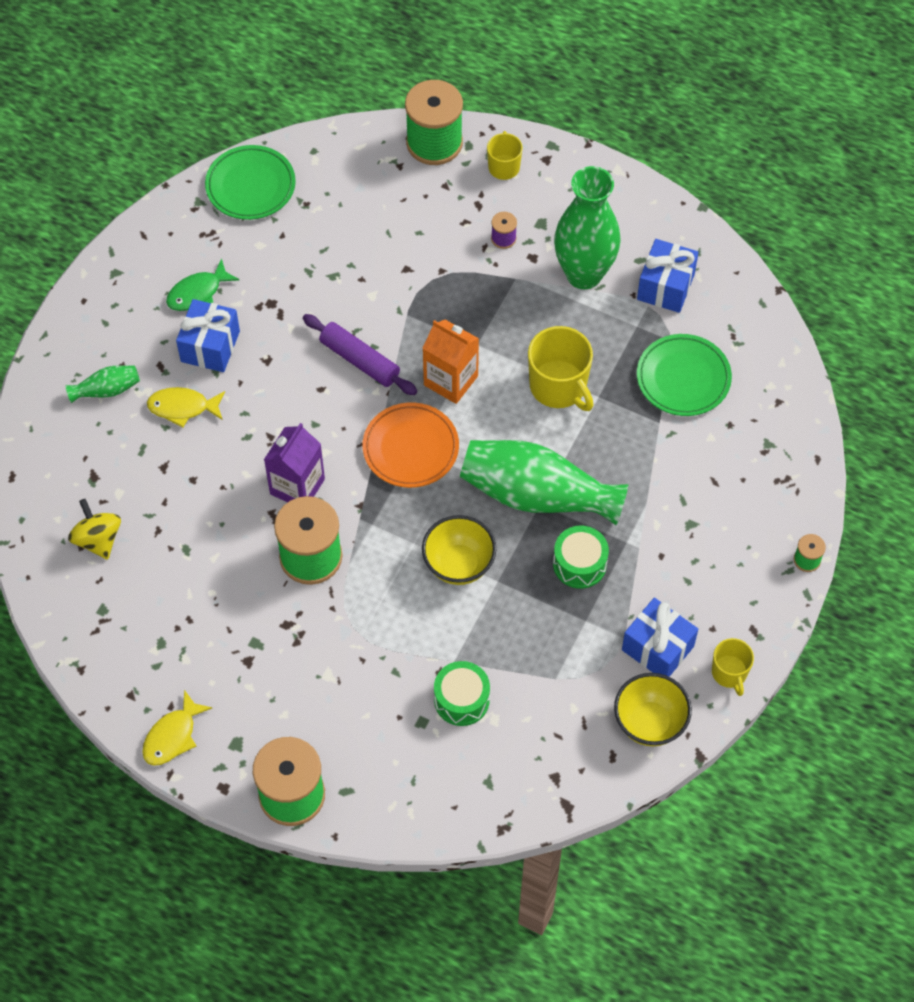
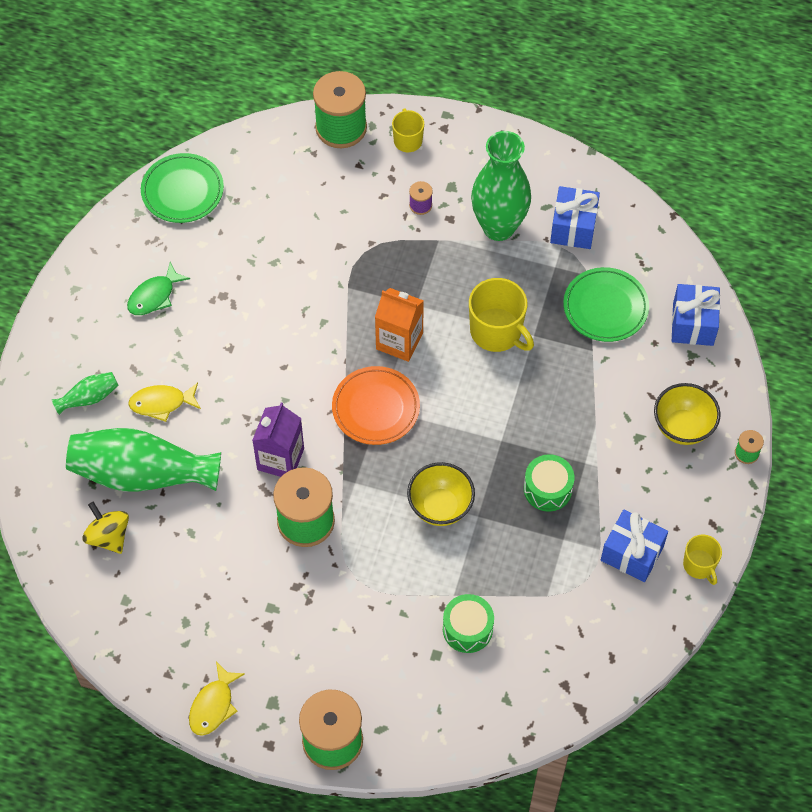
camera: 10 degrees left, 0 degrees up
blue gift [176,299,240,372] -> blue gift moved to [672,284,720,346]
purple rolling pin [303,314,417,395] -> none
green vase [460,440,628,525] -> green vase moved to [66,428,221,492]
yellow bowl [614,673,692,746] -> yellow bowl moved to [654,383,720,445]

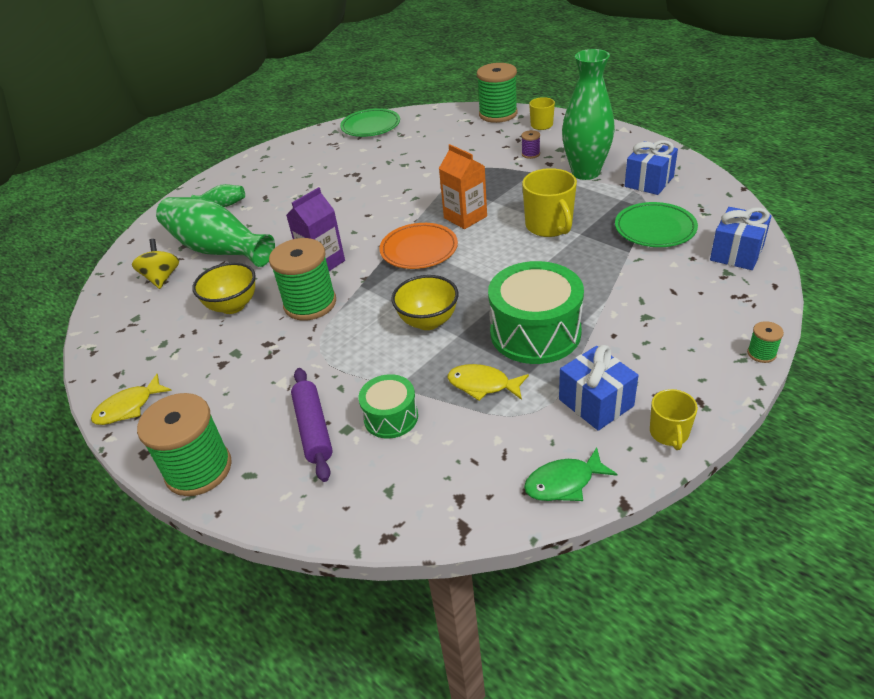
camera: 30 degrees right, 20 degrees down
green fish [127,262,190,315] -> green fish moved to [524,447,617,501]
yellow fish [128,383,201,422] -> yellow fish moved to [448,364,529,401]
green drum [524,454,574,512] -> green drum [488,261,584,364], size x1.81
yellow bowl [654,383,720,445] -> yellow bowl moved to [192,262,256,314]
none -> purple rolling pin [291,368,333,482]

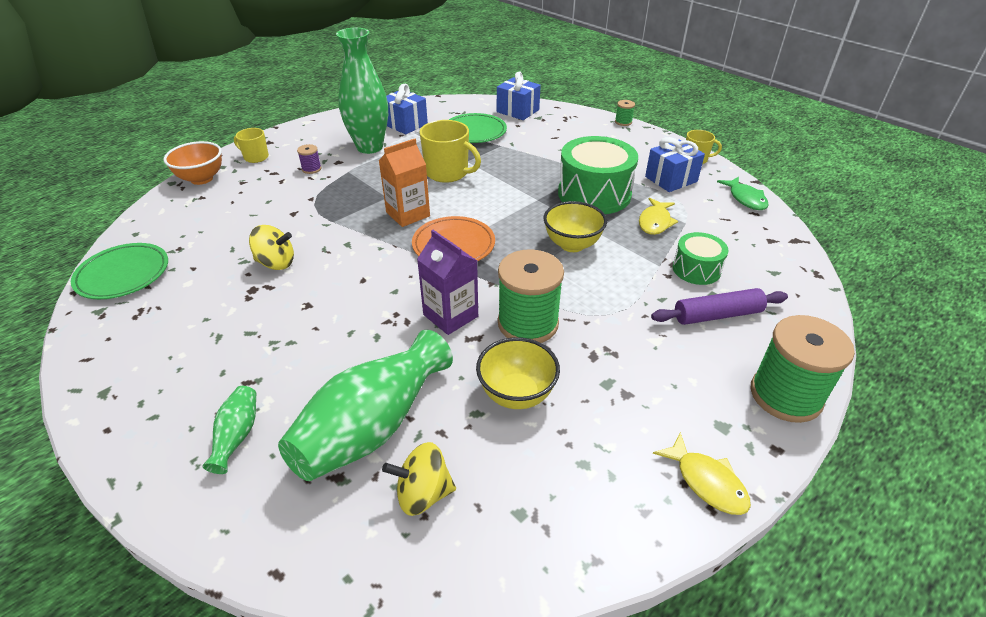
camera: 90 degrees left, 0 degrees up
green spool [477,63,518,123] -> orange bowl [164,141,222,185]
yellow mug [522,168,577,237] -> yellow mug turned 45 degrees clockwise [420,120,481,183]
none -> yellow spinning top [249,225,294,270]

